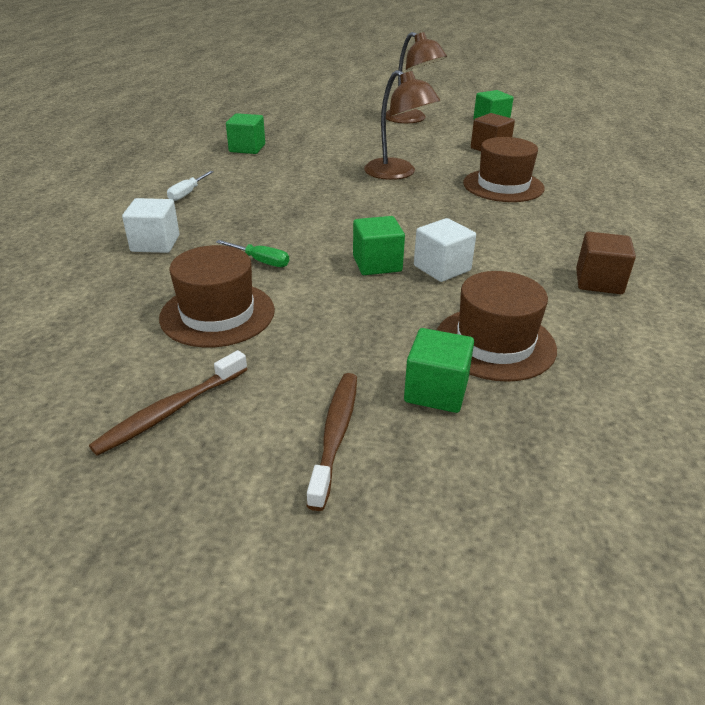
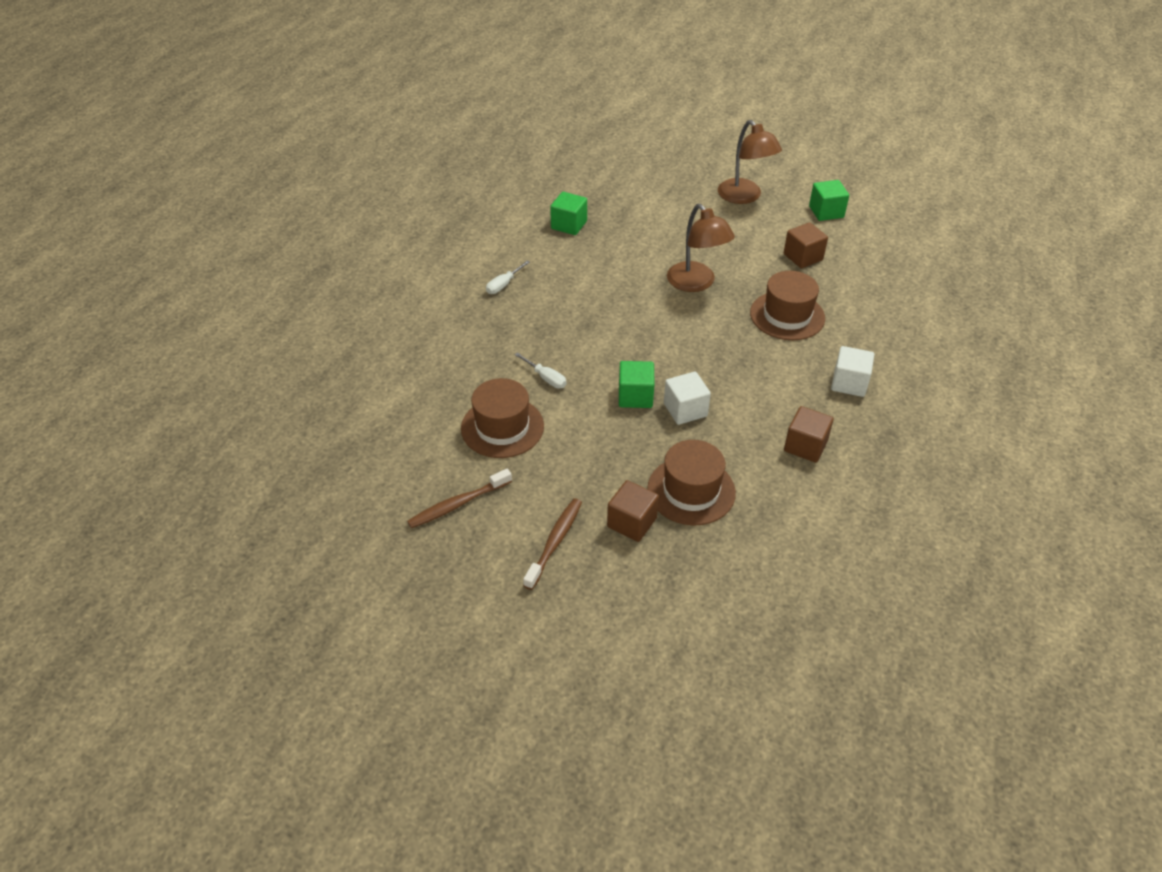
camera: 15 degrees right, 10 degrees up
white cube [122,198,180,253] -> white cube moved to [831,346,874,397]
green screwdriver [216,240,289,267] -> white screwdriver [514,352,566,389]
green cube [404,328,474,413] -> brown cube [607,480,659,542]

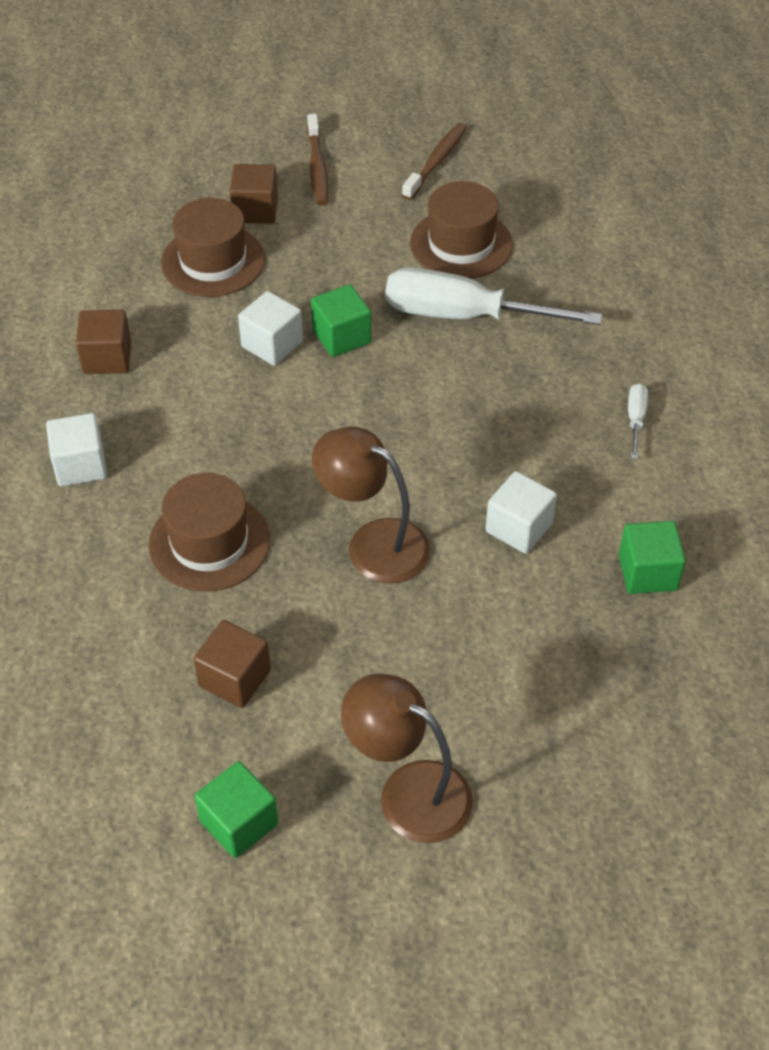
camera: 150 degrees right, 5 degrees up
white screwdriver [514,352,566,389] -> white screwdriver [386,268,602,325], size x2.37
none -> white cube [486,471,557,554]

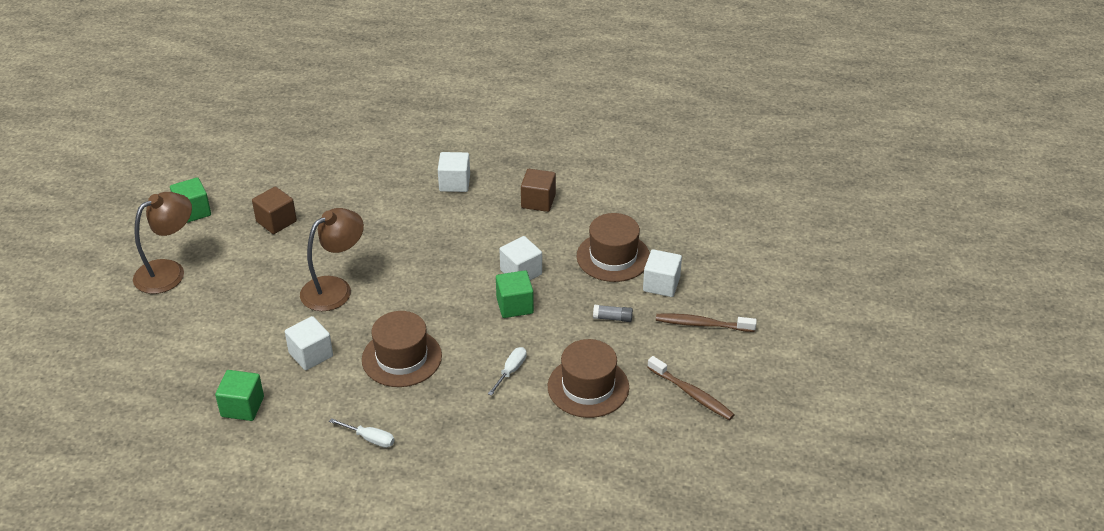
camera: 105 degrees right, 10 degrees down
brown hat [148,473,270,592] -> brown hat moved to [362,311,442,387]
brown cube [230,164,278,224] -> white cube [643,249,682,297]
white screwdriver [386,268,602,325] -> white screwdriver [488,347,527,396], size x0.42
none -> grey glue stick [593,305,633,322]

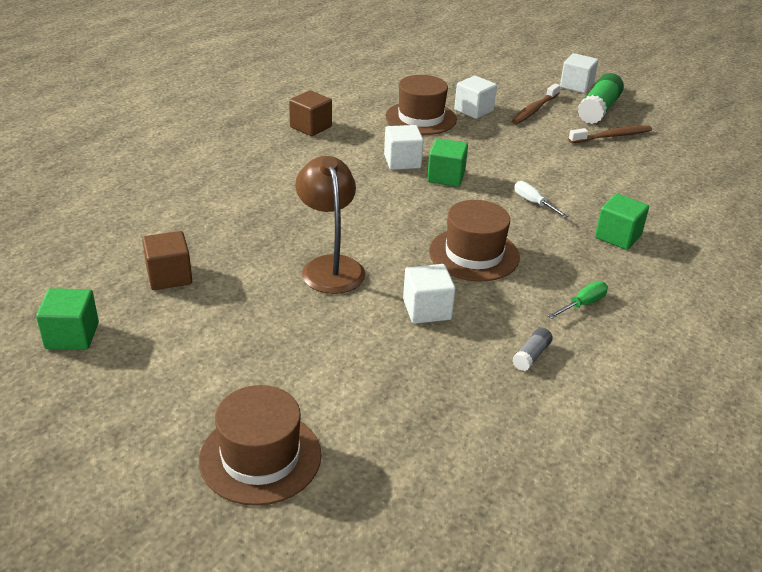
camera: 65 degrees left, 5 degrees down
brown lamp [133,192,192,294] -> none
green cube [215,370,264,421] -> green cube moved to [595,194,649,250]
white screwdriver [329,418,394,448] -> green screwdriver [548,281,608,319]
white cube [438,152,470,192] -> white cube moved to [560,53,598,93]
brown hat [548,339,629,418] -> brown hat moved to [199,385,321,506]
grey glue stick [593,305,633,322] -> grey glue stick moved to [513,328,553,371]
none -> green glue stick [577,73,624,124]

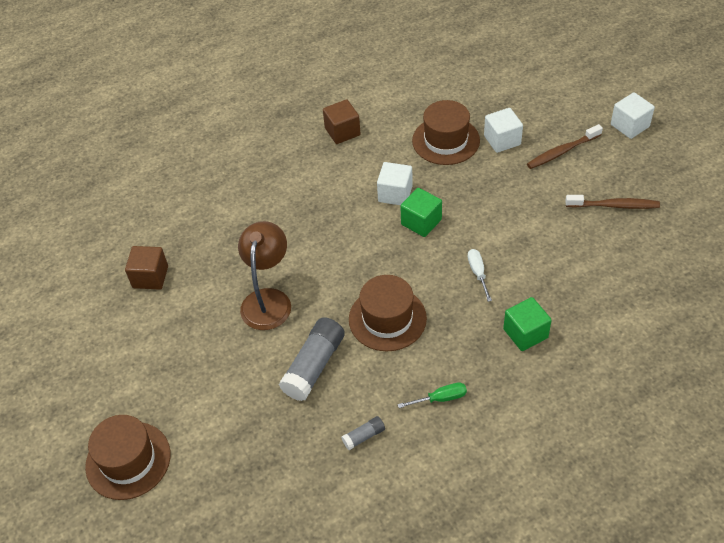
camera: 30 degrees right, 15 degrees up
green cube [36,288,99,350] -> none
white cube [403,264,456,324] -> grey glue stick [279,317,345,401]
green glue stick [577,73,624,124] -> none

